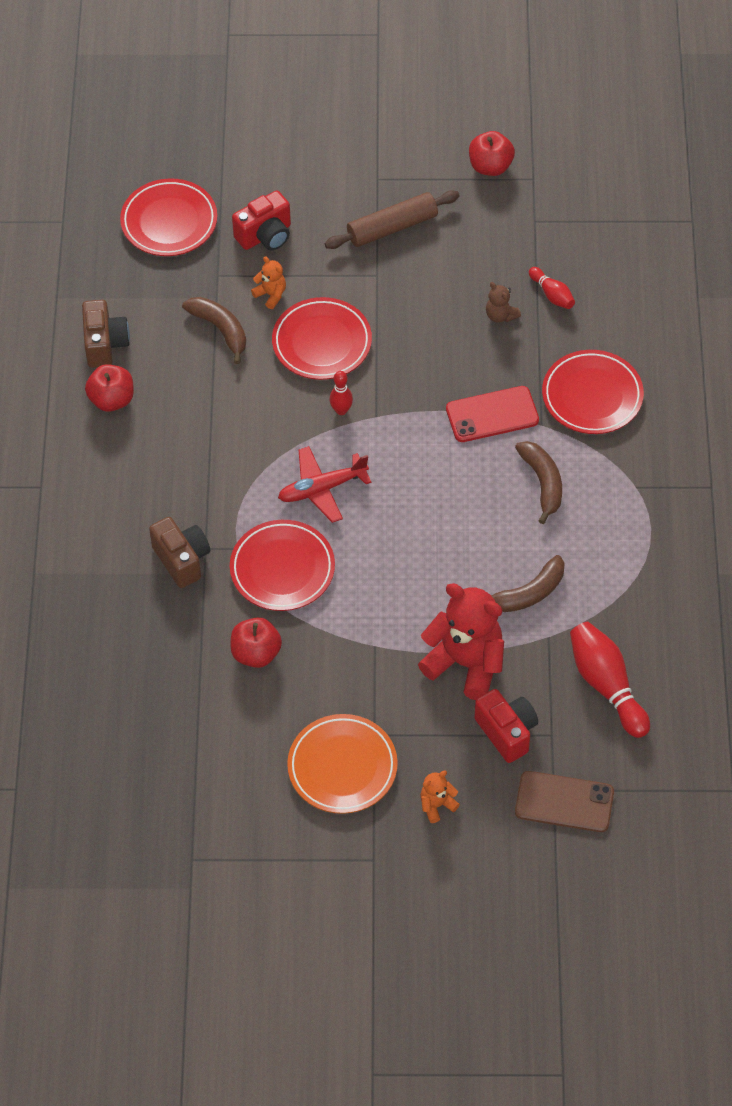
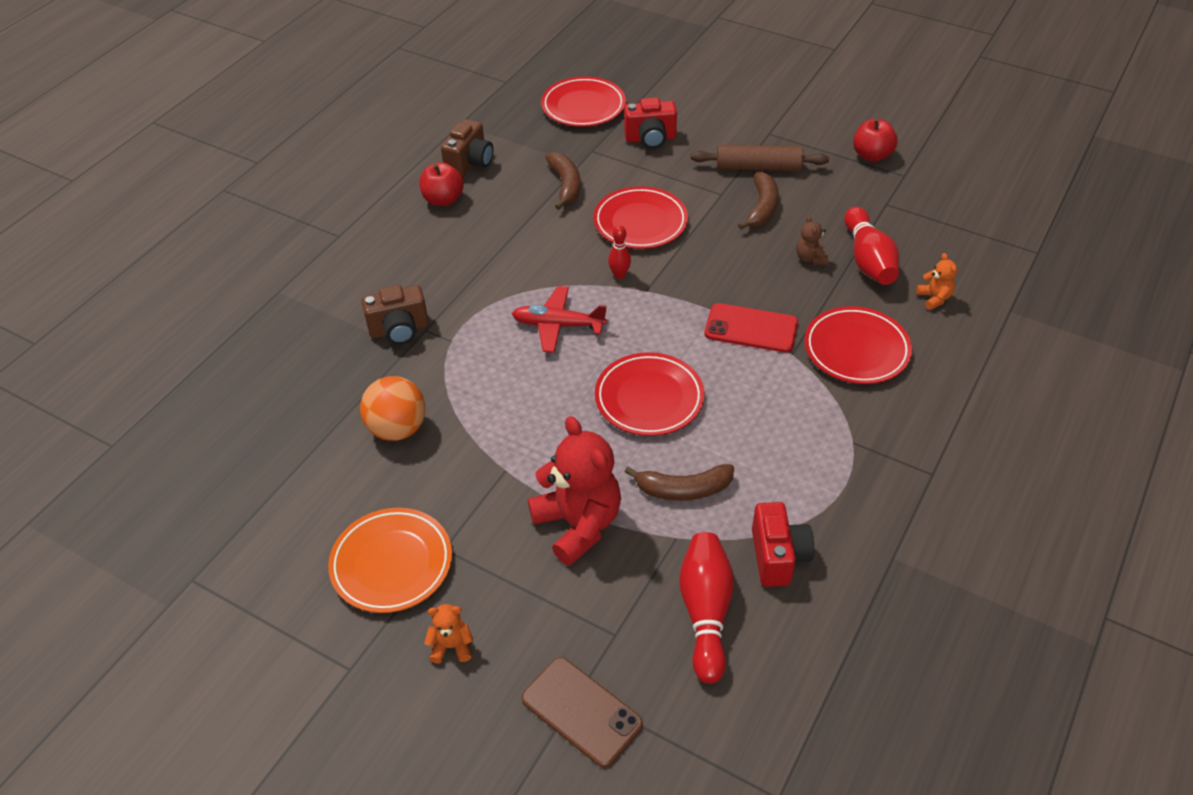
camera: 30 degrees right, 10 degrees down
brown camera [149,517,210,588] -> brown camera turned 75 degrees clockwise [361,285,429,345]
red plate [230,520,335,611] -> red plate moved to [595,352,704,436]
red apple [230,617,282,668] -> orange ball [360,376,426,441]
orange teddy bear [251,256,286,309] -> orange teddy bear moved to [916,253,957,310]
red camera [474,689,538,763] -> red camera moved to [752,502,814,587]
brown banana [515,441,562,524] -> brown banana moved to [738,172,778,230]
red bowling pin [529,267,575,309] -> red bowling pin [844,207,899,285], size x1.86

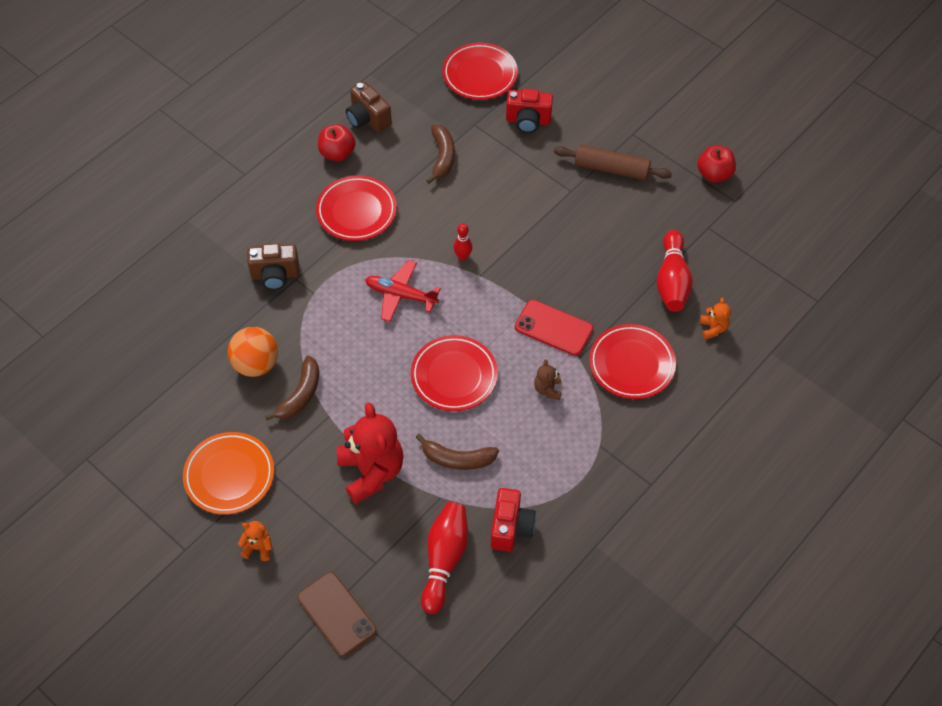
camera: 10 degrees right, 10 degrees up
brown camera [441,119,493,177] -> brown camera turned 105 degrees clockwise [346,81,392,133]
red plate [593,186,688,249] -> red plate moved to [316,175,397,241]
brown banana [738,172,778,230] -> brown banana moved to [265,356,319,421]
brown teddy bear [796,215,829,265] -> brown teddy bear moved to [534,359,562,400]

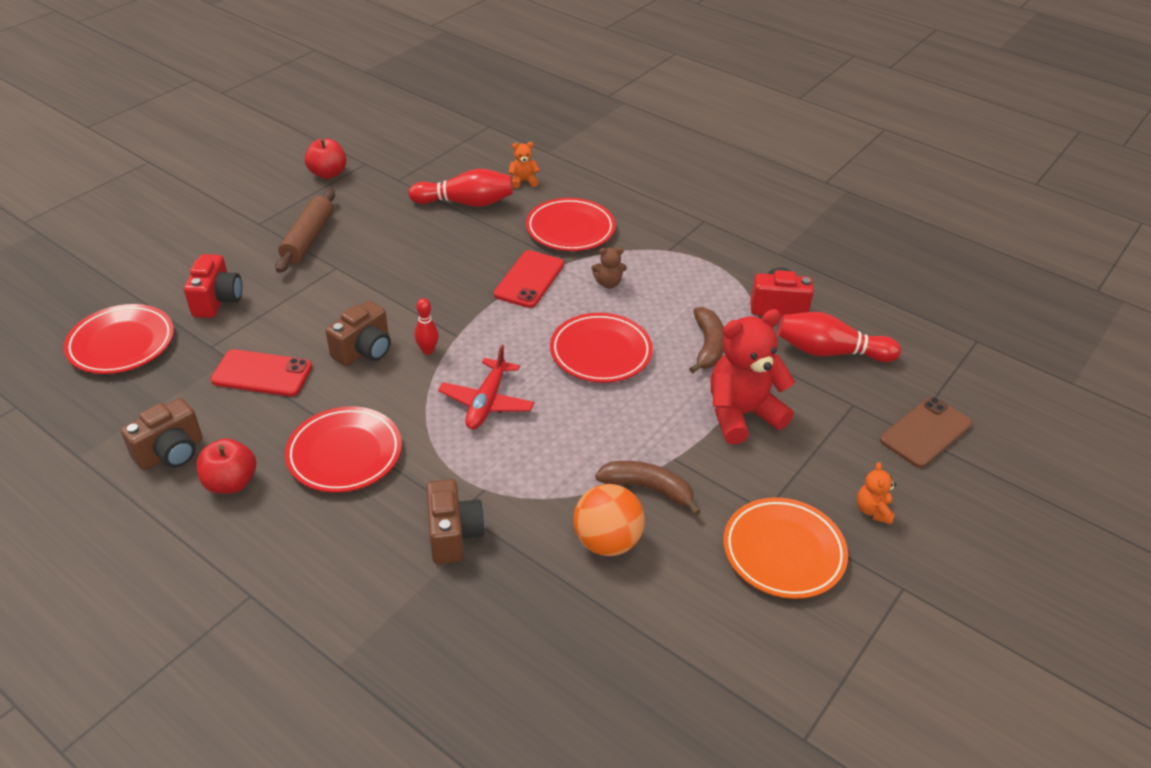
camera: 95 degrees left, 15 degrees down
brown banana [426,125,455,184] -> red phone [211,349,312,396]
none -> brown camera [326,301,391,366]

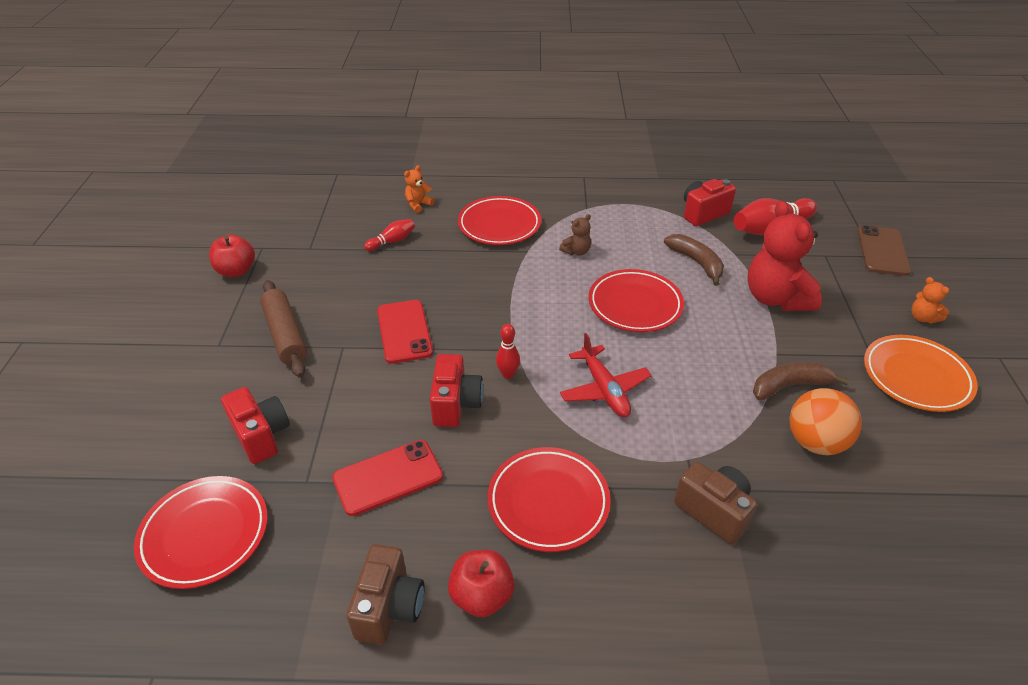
camera: 35 degrees left, 0 degrees up
brown camera [326,301,391,366] -> red camera [430,354,484,427]
red bowling pin [409,169,513,207] -> red bowling pin [364,219,415,251], size x0.54
red phone [494,250,564,308] -> red phone moved to [377,300,433,364]
red teddy bear [711,309,795,445] -> red teddy bear turned 45 degrees counterclockwise [747,201,822,311]

